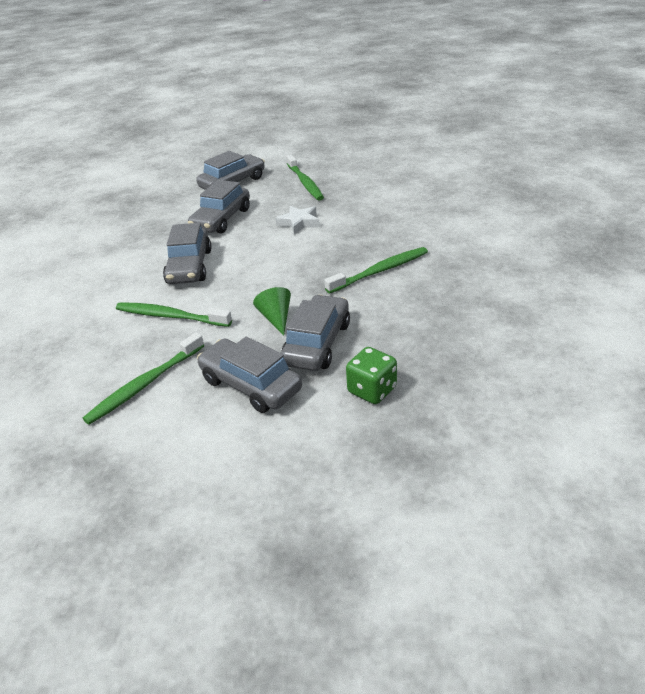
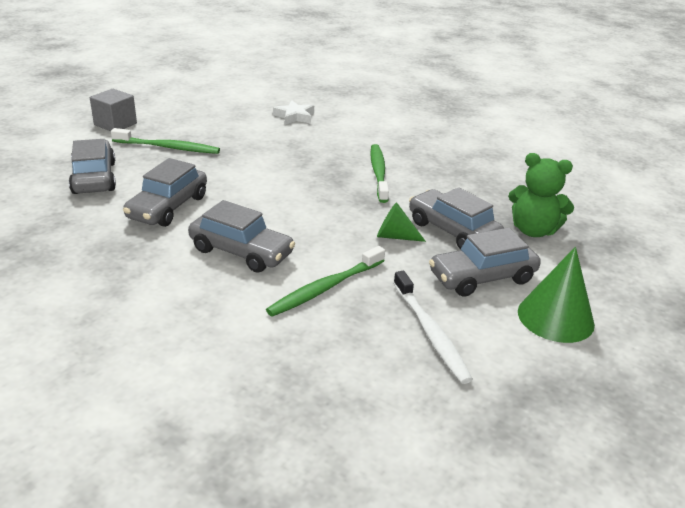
camera: 65 degrees left, 5 degrees down
green toothbrush [82,332,204,425] -> white toothbrush [393,271,473,384]
grey car [188,180,250,234] -> grey car turned 60 degrees clockwise [123,158,207,227]
white star [275,206,320,235] -> white star moved to [273,100,314,125]
green dice [346,347,397,404] -> green teddy bear [508,153,574,237]
none -> grey cube [90,89,137,131]
none -> green cone [518,247,595,343]

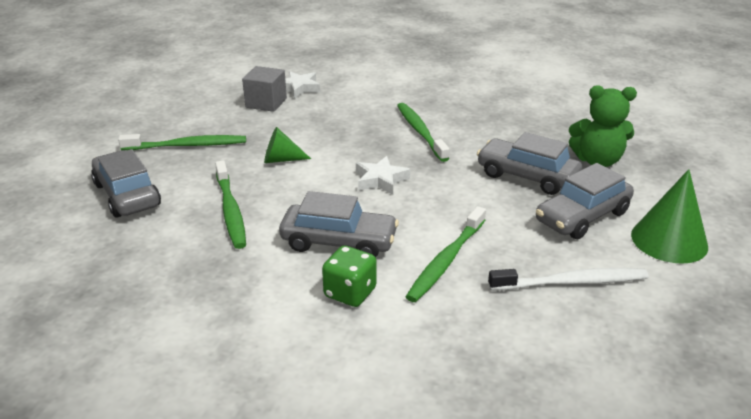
camera: 15 degrees left, 0 degrees up
grey cube [90,89,137,131] -> grey cube moved to [242,66,287,112]
grey car [123,158,207,227] -> green toothbrush [215,161,246,249]
green cone [377,202,426,242] -> green cone moved to [264,127,311,163]
white toothbrush [393,271,473,384] -> white toothbrush turned 60 degrees counterclockwise [488,268,649,290]
none -> green dice [322,246,377,307]
none -> white star [356,156,410,195]

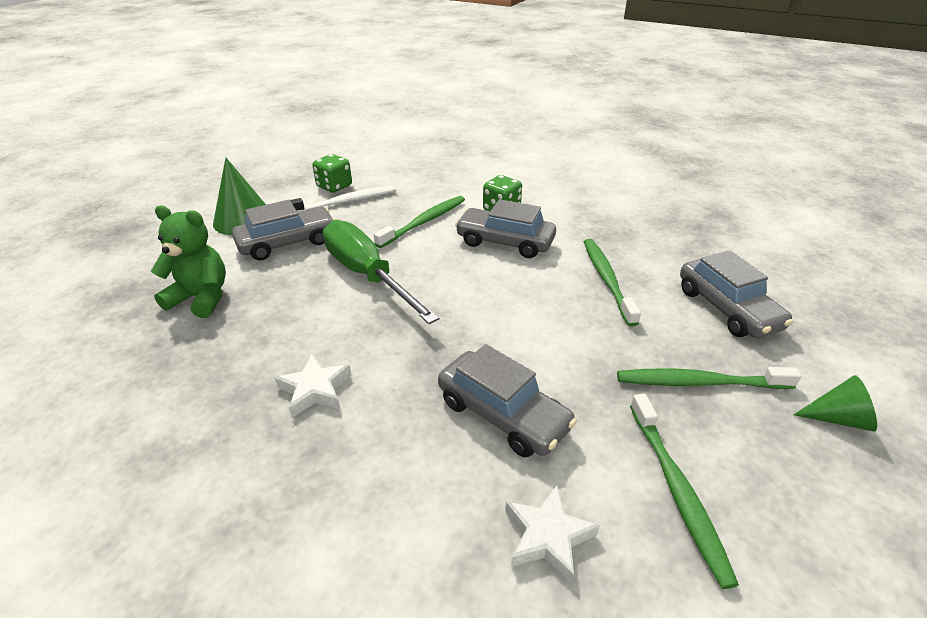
camera: 170 degrees left, 5 degrees up
grey cube [242,66,287,112] -> none
green cone [264,127,311,163] -> green cone moved to [793,375,877,431]
white star [356,156,410,195] -> white star moved to [275,354,351,418]
green toothbrush [397,103,450,162] -> green toothbrush moved to [630,394,739,589]
grey car [477,132,582,195] -> grey car moved to [438,344,577,457]
white toothbrush [488,268,649,290] -> white toothbrush turned 150 degrees clockwise [290,185,396,212]
none -> green dice [312,154,352,193]
none -> green screwdriver [323,220,440,324]

